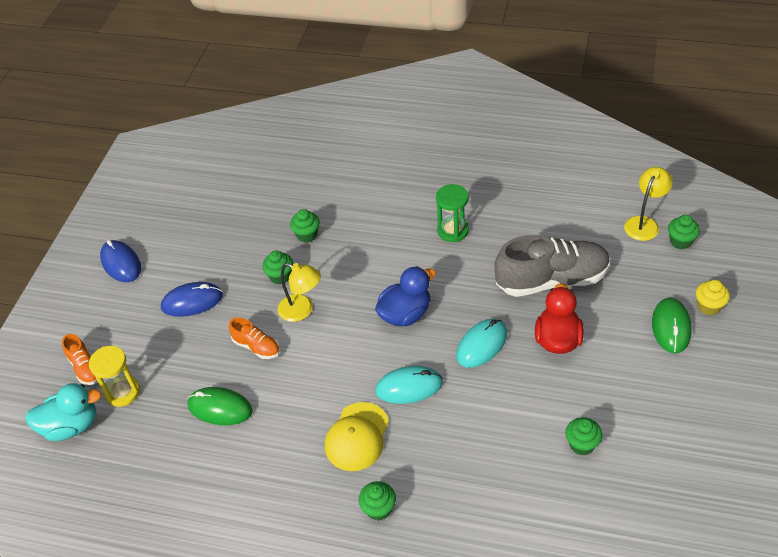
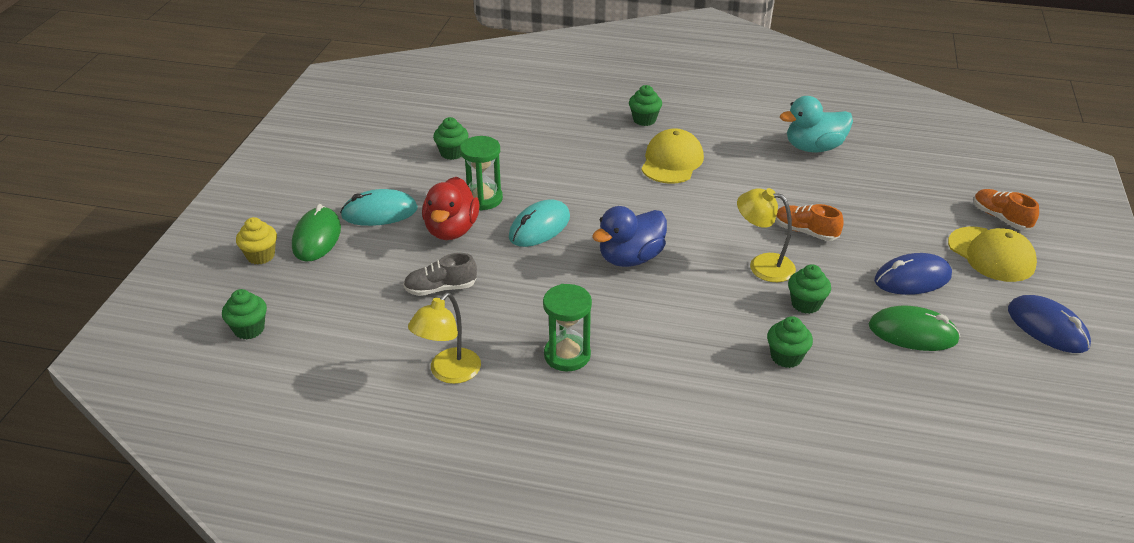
camera: 175 degrees right, 10 degrees down
turquoise duck [25,383,101,441] -> turquoise duck moved to [780,96,853,153]
yellow hourglass [89,346,140,407] -> none
green mouse [187,387,253,425] -> green mouse moved to [869,306,960,351]
turquoise mouse [375,366,443,404] -> turquoise mouse moved to [340,189,418,226]
grey shoe [494,235,610,297] -> grey shoe [403,253,477,296], size x0.48
yellow lamp [624,167,673,241] -> yellow lamp moved to [408,292,481,384]
none -> green hourglass [460,136,503,211]
none -> yellow cap [948,226,1037,282]

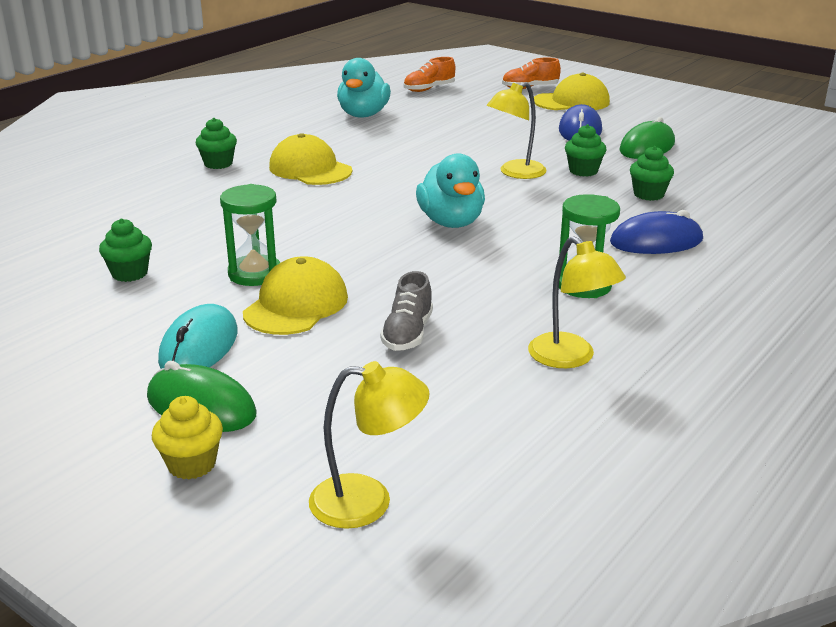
camera: 65 degrees left, 10 degrees down
green cupcake [222,289,267,339] -> yellow lamp [309,361,430,529]
red duck [422,177,480,240] -> yellow cap [243,256,348,335]
turquoise mouse [509,199,570,247] -> none
blue duck [592,206,667,267] -> turquoise duck [416,153,485,228]
orange shoe [776,204,844,241] -> orange shoe moved to [403,57,455,92]
blue mouse [1008,295,1091,353] -> blue mouse moved to [610,210,703,254]

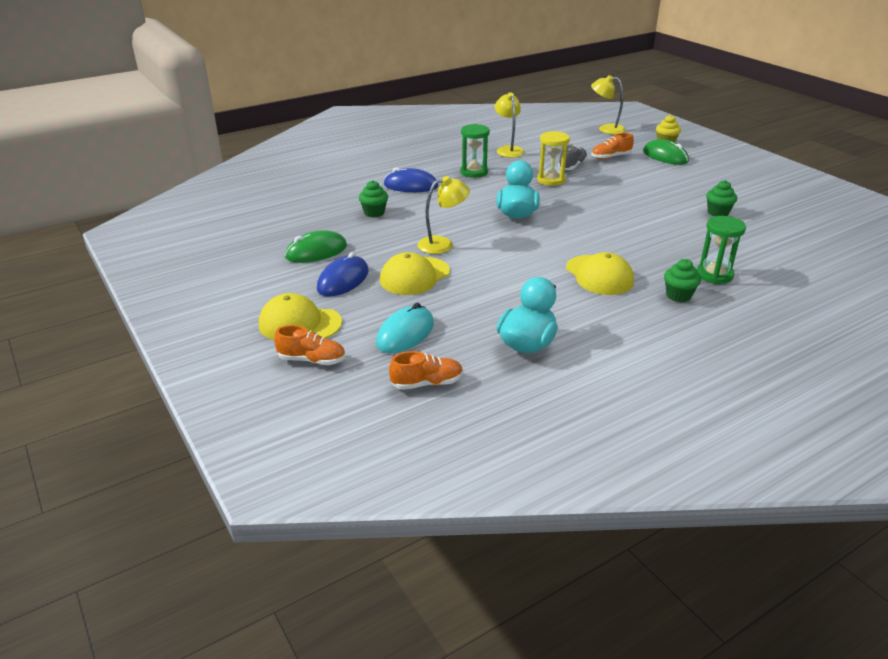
camera: 160 degrees left, 5 degrees up
turquoise mouse [158,304,238,369] -> turquoise mouse moved to [376,303,434,353]
green hourglass [220,184,280,286] -> green hourglass moved to [697,216,746,284]
yellow cap [243,256,348,335] -> yellow cap moved to [380,252,450,295]
green cupcake [565,124,606,177] -> none
none -> yellow hourglass [537,131,570,186]
none -> orange shoe [591,133,634,159]

